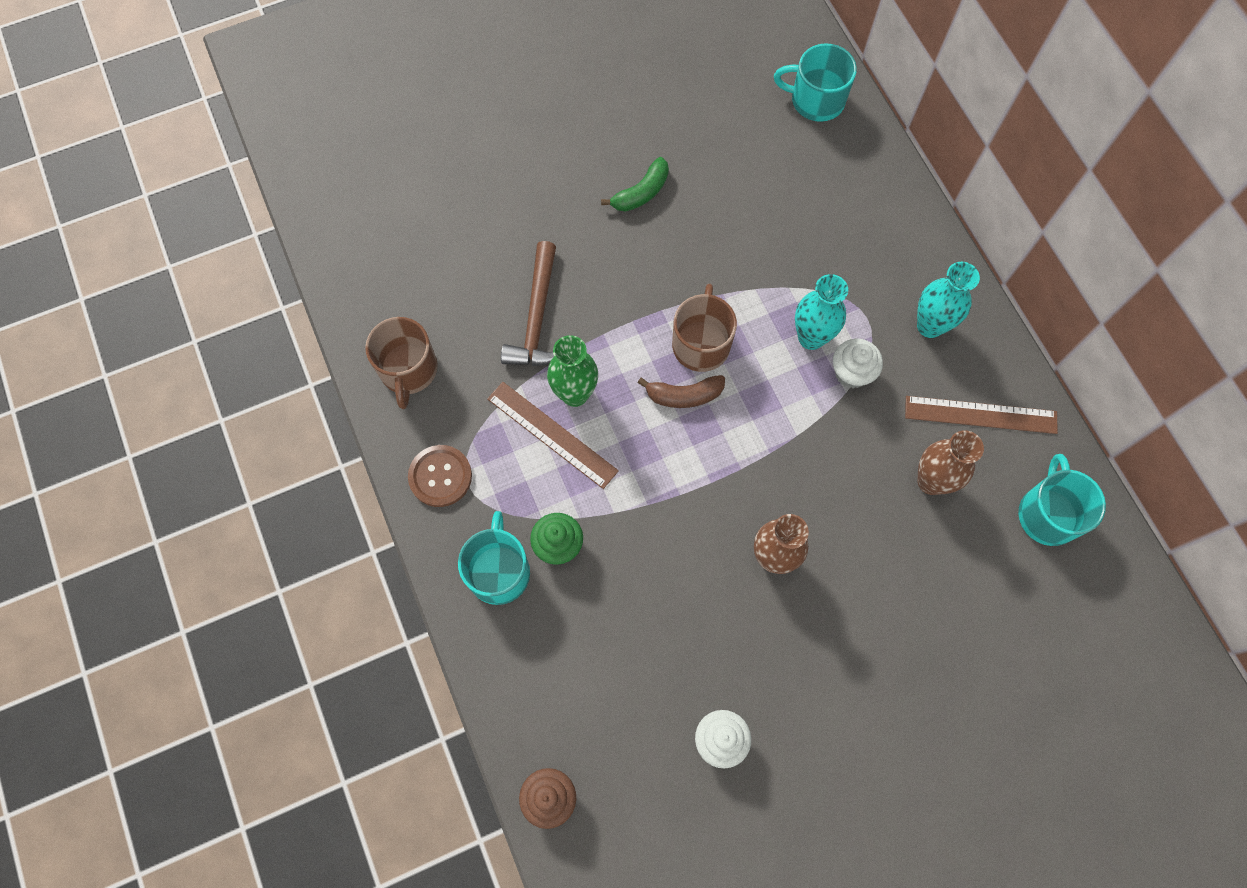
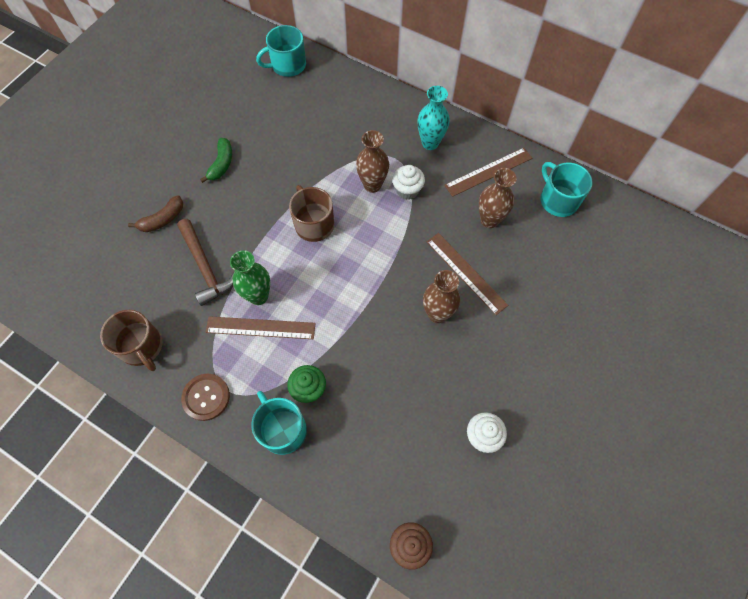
camera: 35 degrees left, 5 degrees down
brown banana [638,375,725,408] -> brown banana moved to [128,195,183,232]
turquoise vase [795,274,848,350] -> brown vase [356,130,389,193]
none -> brown ruler [427,233,508,315]

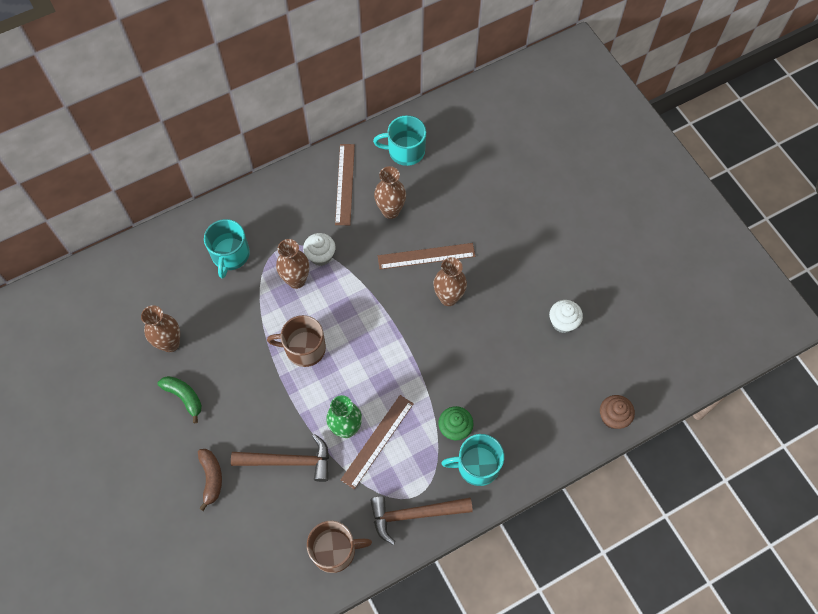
camera: 60 degrees left, 0 degrees up
brown button [181,374,230,421] -> brown hammer [370,496,473,545]
turquoise mug [256,25,306,77] -> turquoise mug moved to [204,219,250,278]
turquoise vase [417,86,450,150] -> none
none -> brown vase [141,305,180,352]

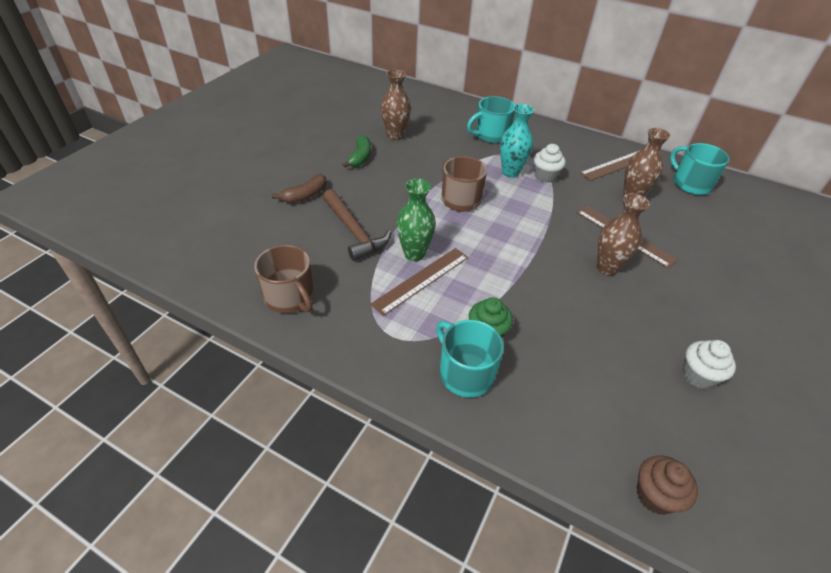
camera: 55 degrees right, 20 degrees down
brown vase [276,239,309,289] -> turquoise vase [500,104,534,178]
brown ruler [341,395,414,489] -> brown ruler turned 45 degrees counterclockwise [370,248,469,316]
brown hammer [370,496,473,545] -> none

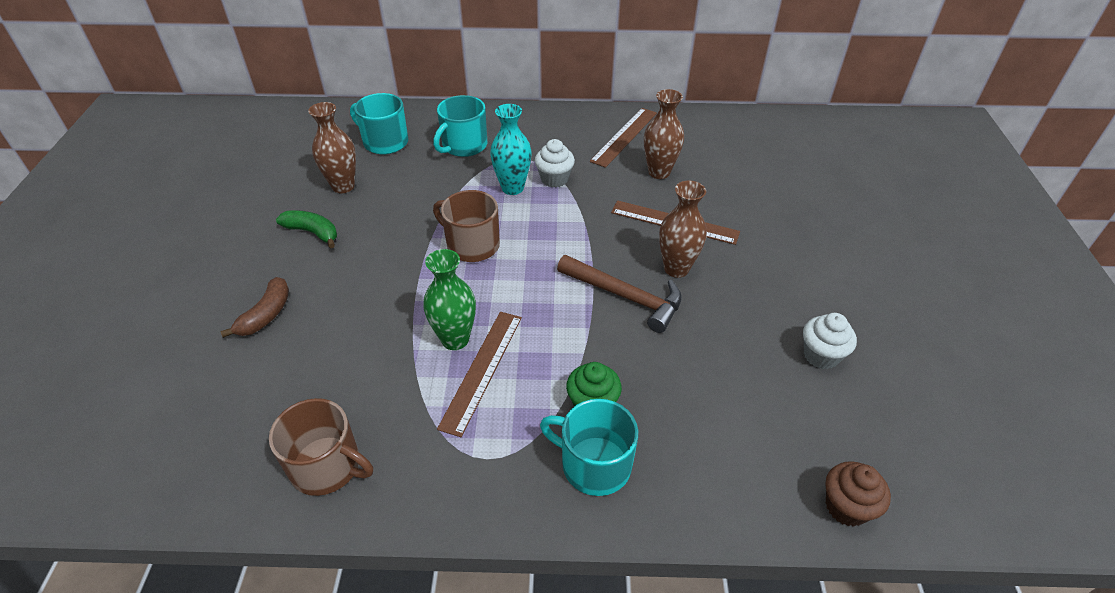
camera: 25 degrees left, 0 degrees up
brown hammer [323,189,391,261] -> brown hammer moved to [557,255,682,333]
green banana [342,135,371,168] -> green banana turned 45 degrees counterclockwise [276,210,337,248]
turquoise mug [670,143,730,195] -> turquoise mug moved to [350,93,408,154]

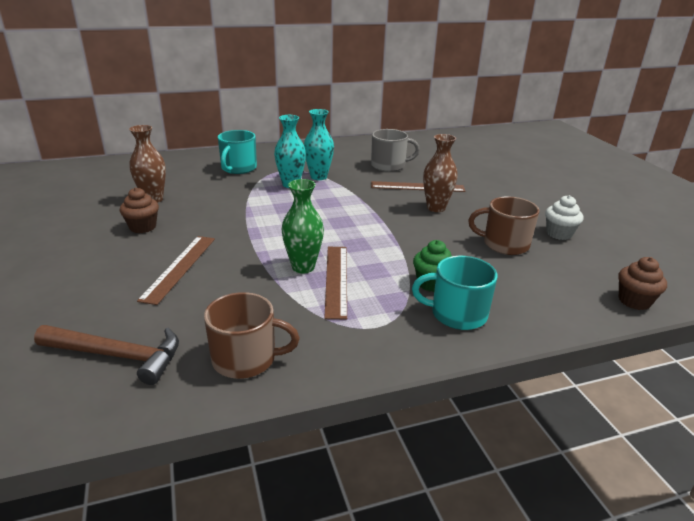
camera: 20 degrees left, 15 degrees down
brown banana [220,277,289,338] -> none
green banana [276,210,337,248] -> brown cupcake [120,187,159,233]
turquoise mug [350,93,408,154] -> none
brown mug [433,190,500,262] -> brown mug moved to [468,196,540,255]
white cupcake [535,139,575,188] -> turquoise vase [304,109,334,180]
brown hammer [557,255,682,333] -> brown hammer moved to [34,325,179,385]
brown ruler [590,108,657,168] -> brown ruler moved to [137,236,215,305]
brown vase [644,89,684,179] -> grey mug [371,129,420,172]

